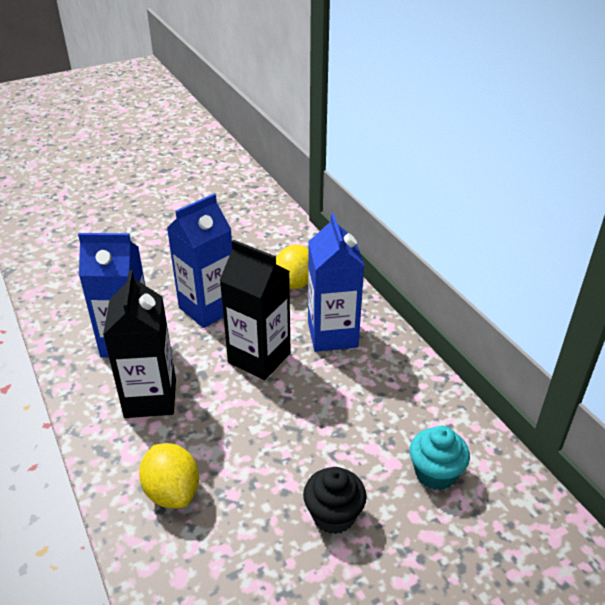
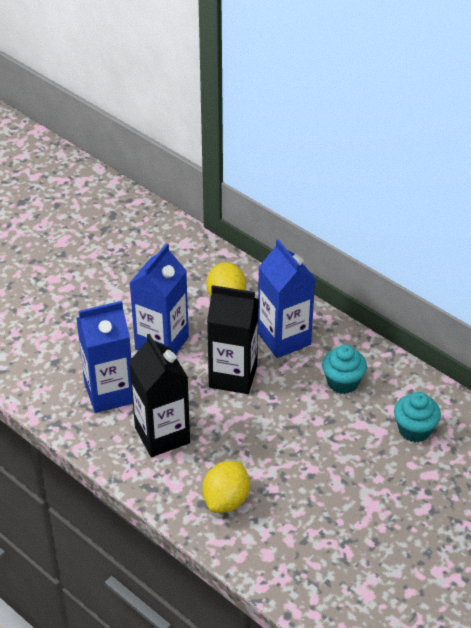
camera: 20 degrees left, 5 degrees up
yellow lemon [139,443,199,508] -> yellow lemon turned 75 degrees clockwise [202,461,250,513]
black cupcake [303,467,367,534] -> none
none -> turquoise cupcake [322,345,367,394]

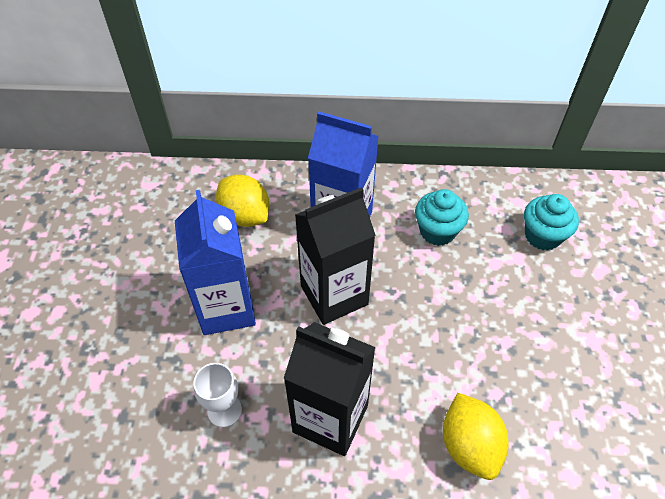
camera: 40 degrees left, 10 degrees up
blue carton [76,301,133,413] -> white goblet [194,363,242,427]

